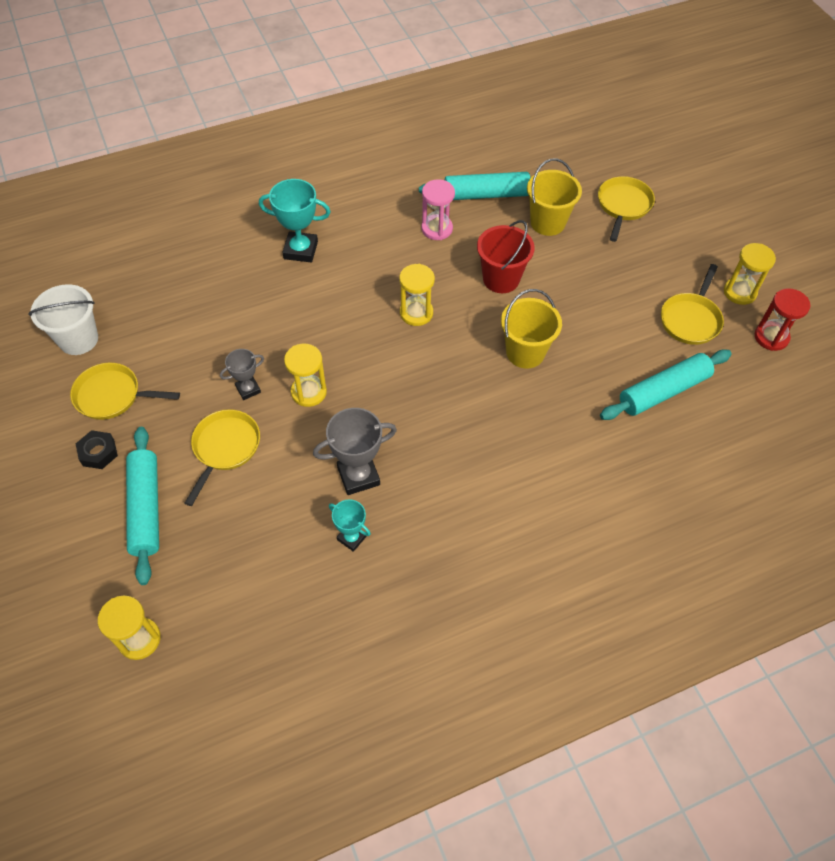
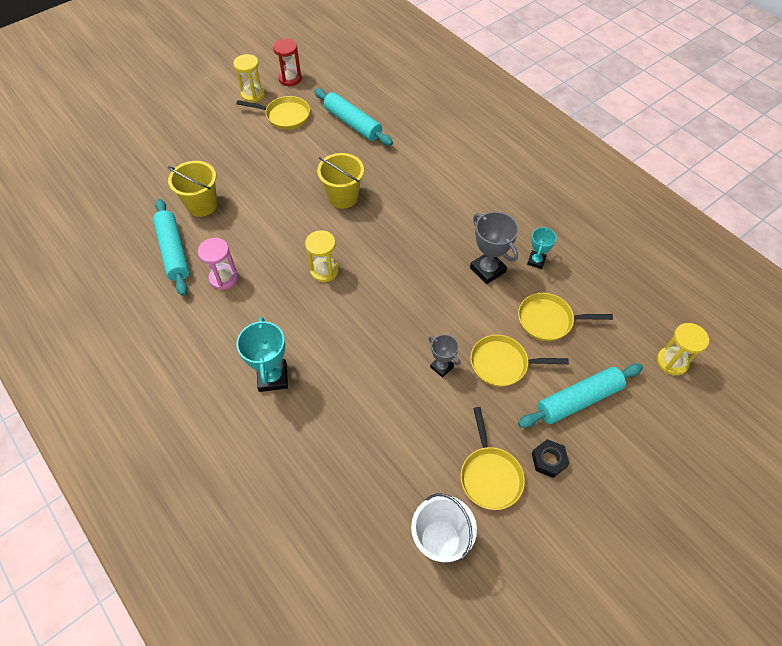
camera: 105 degrees left, 0 degrees up
yellow hourglass [284,344,327,407] -> none
red bucket [477,220,535,293] -> none
yellow pan [598,176,655,242] -> yellow pan moved to [518,293,613,341]

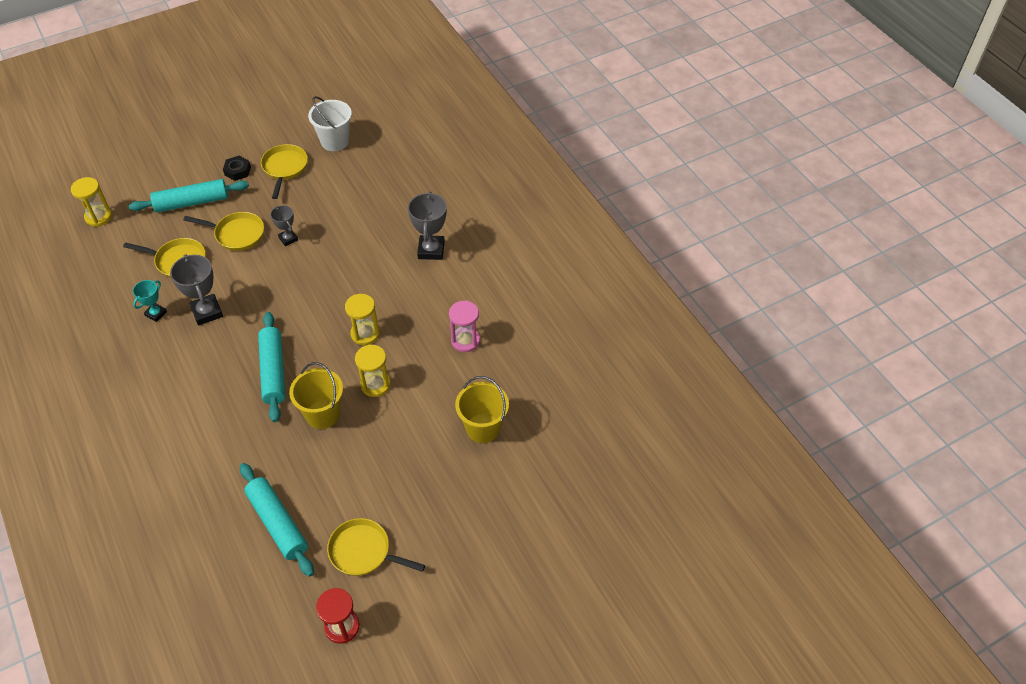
camera: 170 degrees left, 5 degrees down
turquoise rolling pin [153,199,189,296] -> turquoise rolling pin moved to [258,312,286,422]
yellow hourglass [233,54,265,102] -> yellow hourglass moved to [355,345,391,397]
turquoise trophy [236,317,288,392] -> grey trophy [408,191,447,260]

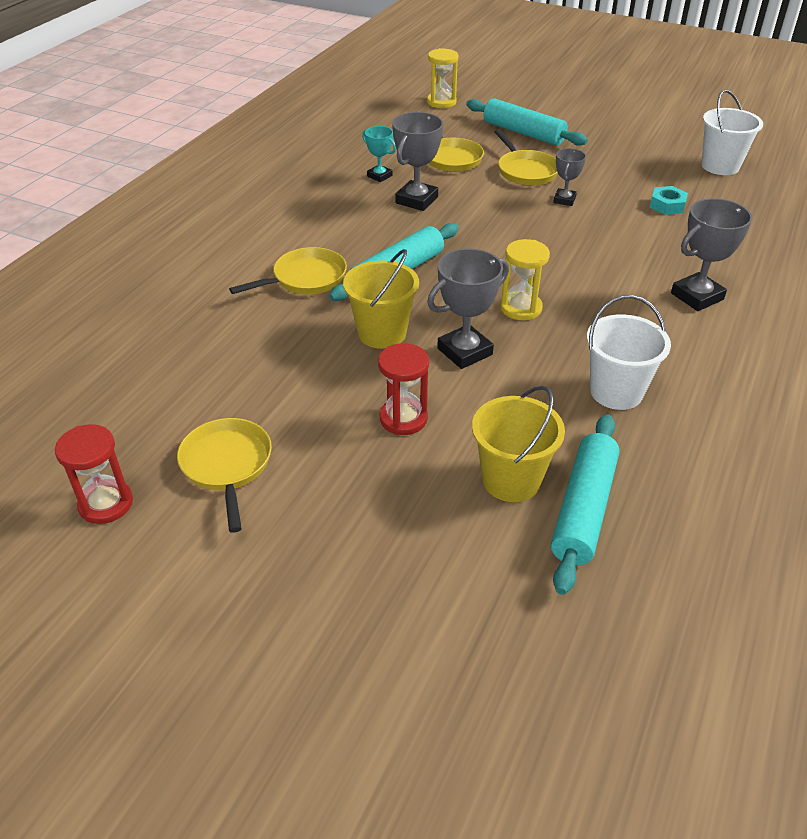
camera: 55 degrees right, 10 degrees down
turquoise trophy [133,280,167,322] -> turquoise trophy turned 45 degrees clockwise [362,126,396,182]
black nut [223,156,251,181] -> none
turquoise rolling pin [240,463,314,577] -> turquoise rolling pin moved to [551,414,620,595]
yellow pan [261,144,308,199] -> yellow pan moved to [229,247,347,294]
yellow hourglass [355,345,391,397] -> grey trophy [427,248,509,369]
pink hourglass [449,301,480,352] -> white bucket [587,295,671,410]
none -> red hourglass [378,343,429,435]
none -> turquoise nut [650,186,688,215]

